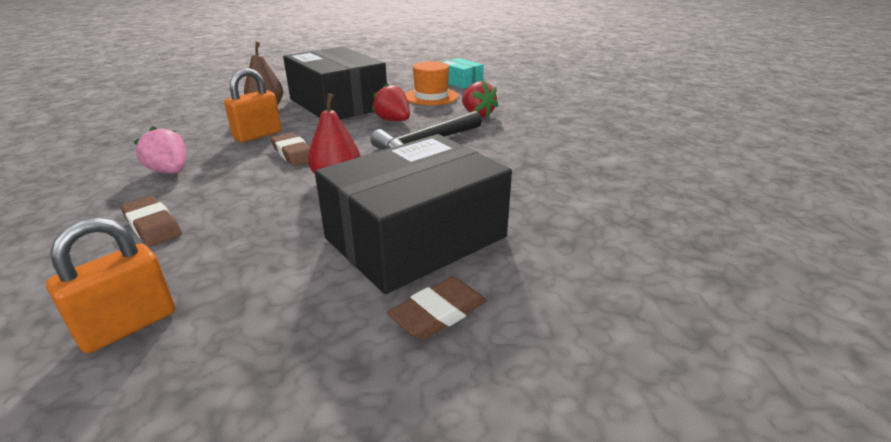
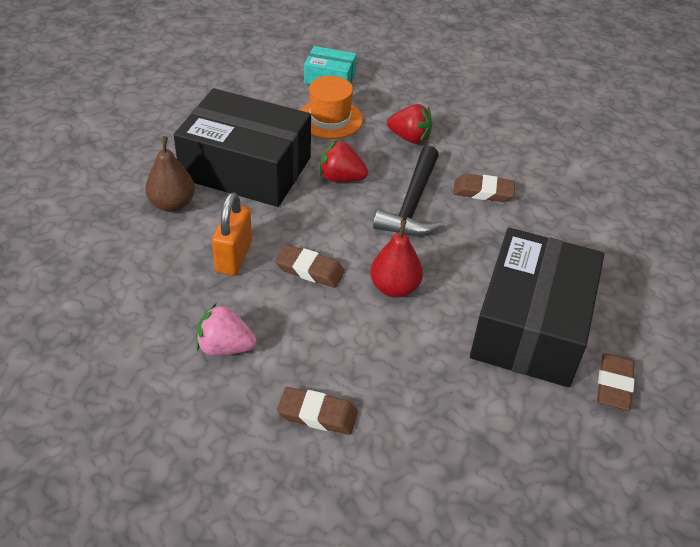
camera: 35 degrees left, 15 degrees up
orange padlock [46,217,175,353] -> none
none -> brown eraser [453,173,515,202]

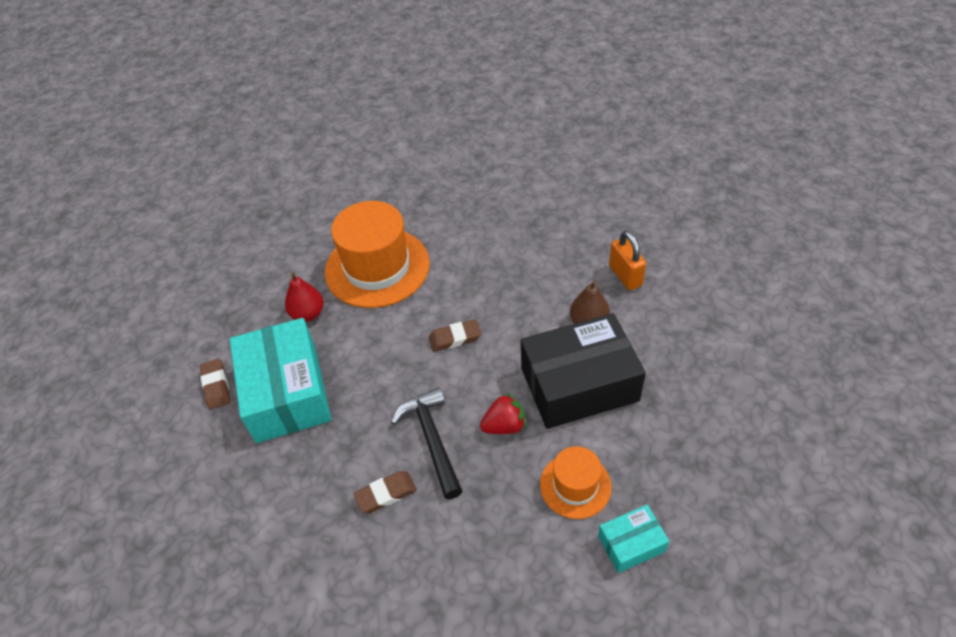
camera: 150 degrees right, 5 degrees up
pink strawberry [196,303,256,356] -> none
orange padlock [212,192,252,276] -> orange padlock moved to [609,231,646,290]
brown eraser [277,387,358,435] -> orange hat [325,201,430,308]
red pear [370,220,423,298] -> red pear moved to [285,272,324,322]
red strawberry [387,104,432,144] -> none
black box [470,228,604,387] -> turquoise box [229,318,332,443]

